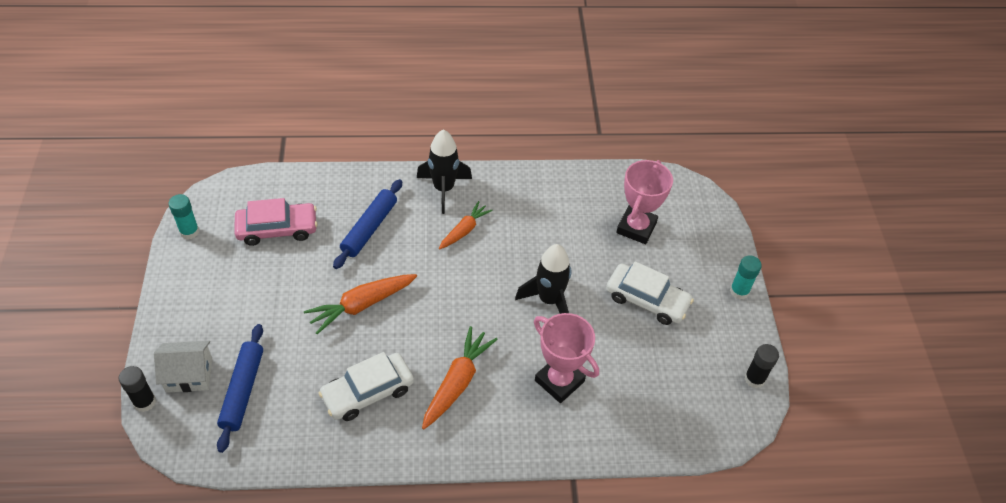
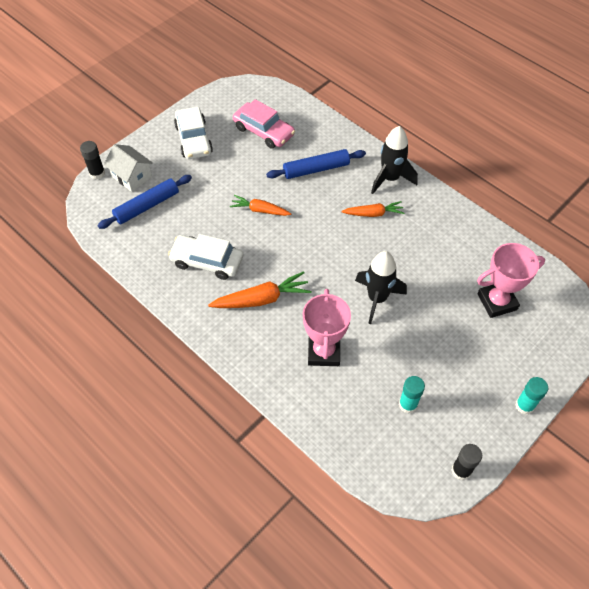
camera: 50 degrees right, 5 degrees up
turquoise glue stick [169,194,199,239] -> turquoise glue stick moved to [399,376,425,414]
orange carrot [304,274,417,334] -> orange carrot [230,195,291,216], size x0.66
white car [606,261,694,325] -> white car moved to [174,106,213,159]

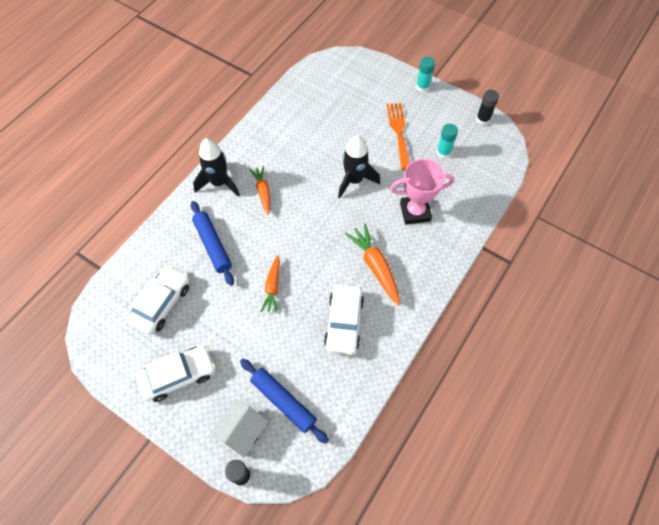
camera: 100 degrees left, 5 degrees up
pink car [233,99,295,149] -> white car [127,266,190,335]
pink trophy [477,243,545,318] -> none
none -> orange fork [387,103,410,170]

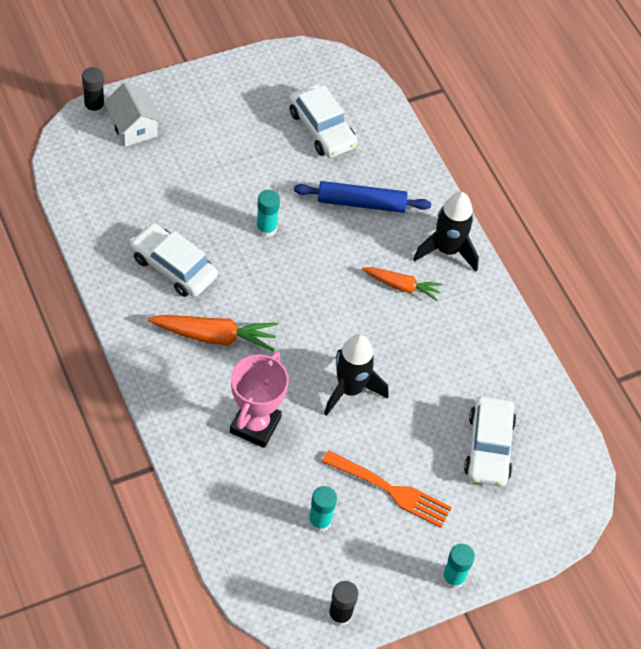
camera: 115 degrees right, 5 degrees down
white car [136,345,216,402] -> white car moved to [464,396,516,487]
blue rolling pin [240,359,329,444] -> none
orange carrot [260,255,280,313] -> turquoise glue stick [256,190,280,237]

